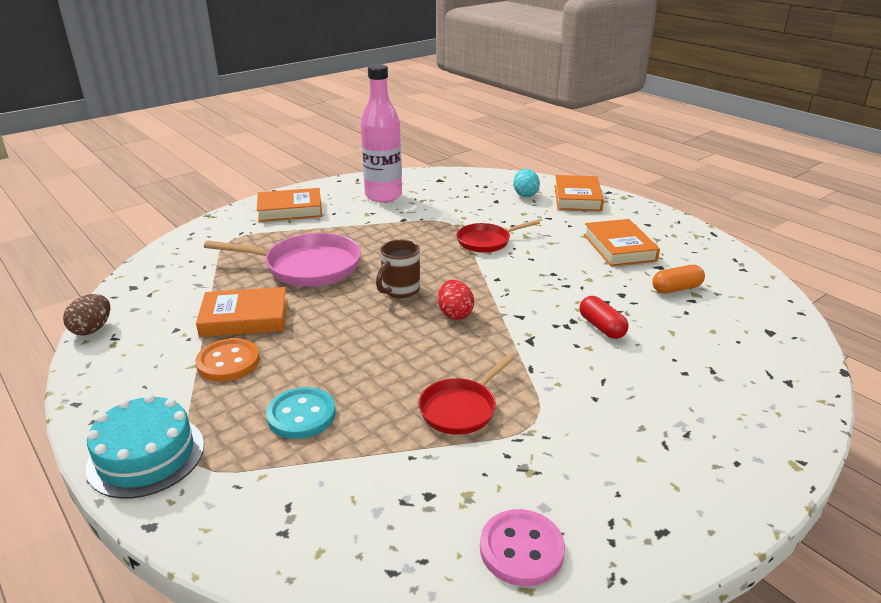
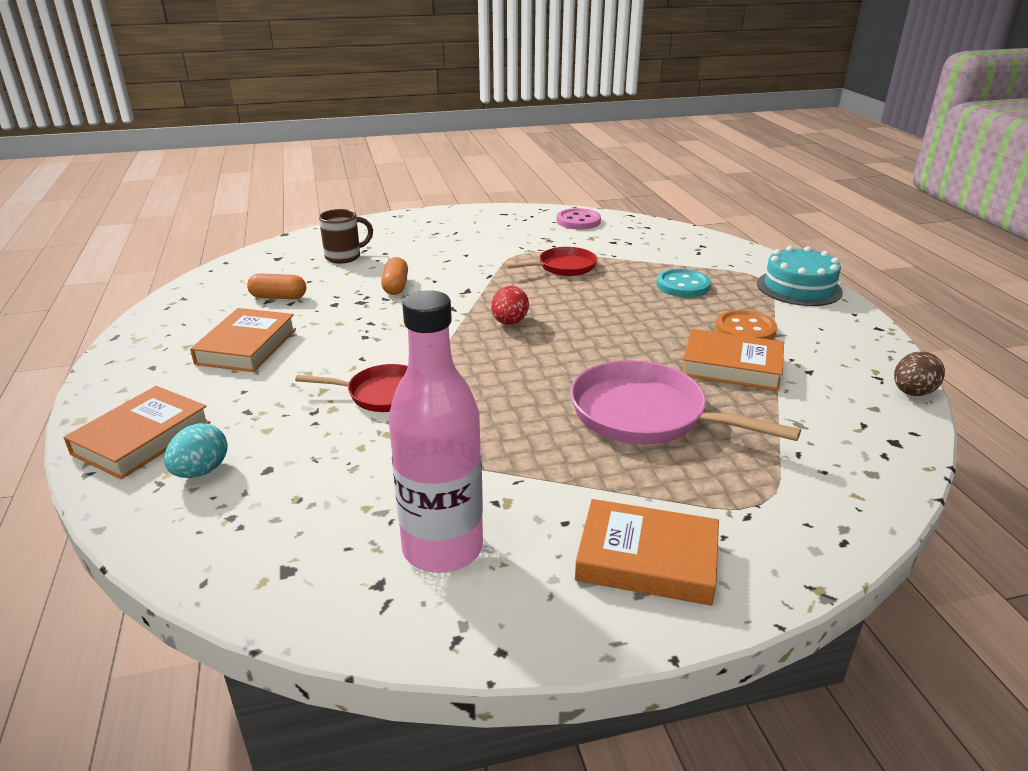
camera: 155 degrees left, 0 degrees up
brown mug [376,240,420,298] -> brown mug moved to [319,209,373,264]
red capsule [579,296,629,339] -> orange capsule [381,257,408,295]

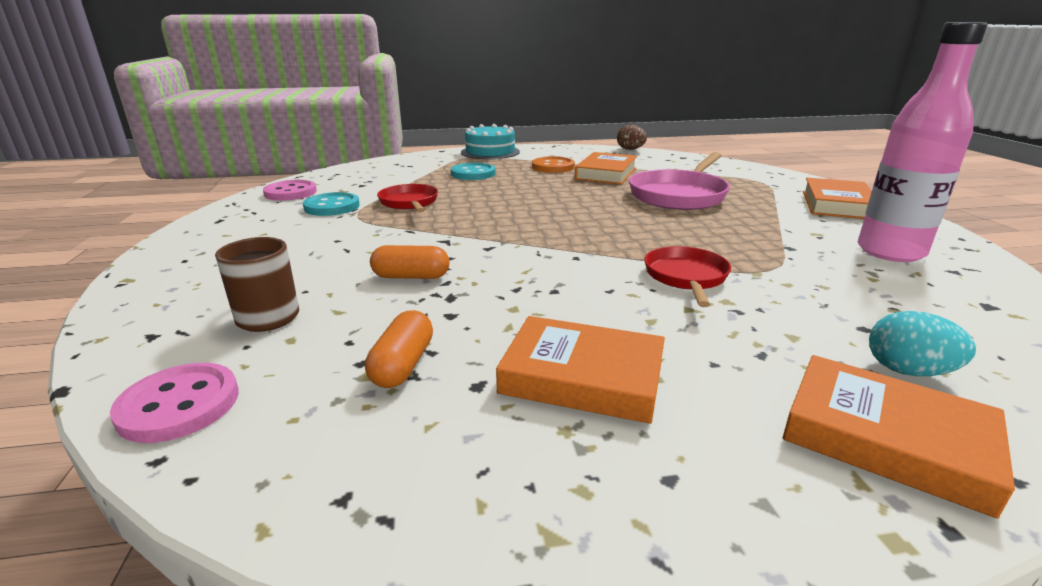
camera: 85 degrees left, 5 degrees down
red egg [491,286,529,325] -> none
none -> pink button [110,363,238,443]
none -> turquoise button [303,192,360,216]

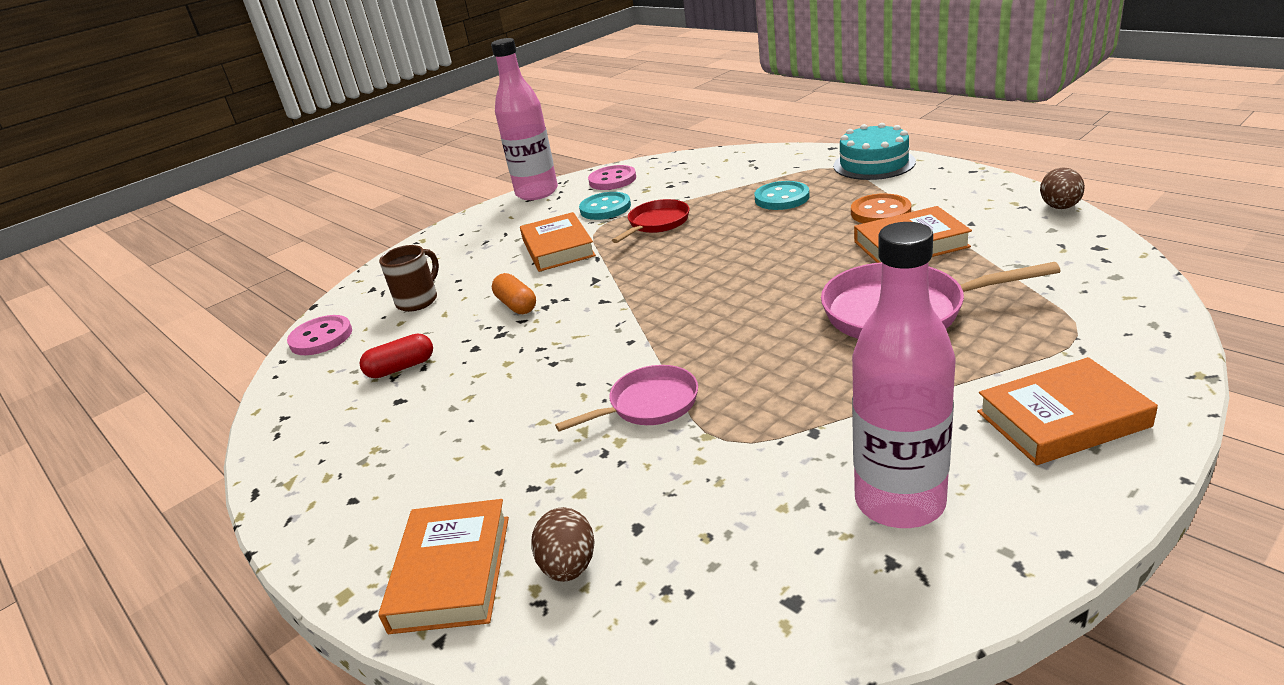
camera: 60 degrees right, 5 degrees up
orange capsule [365,310,433,388] -> red capsule [360,333,433,378]
orange book [496,316,665,424] -> orange book moved to [520,212,596,272]
red pan [644,246,731,307] -> pink pan [555,365,698,432]
turquoise egg [869,311,976,376] -> brown egg [531,507,595,582]
none -> pink bottle [491,38,558,200]

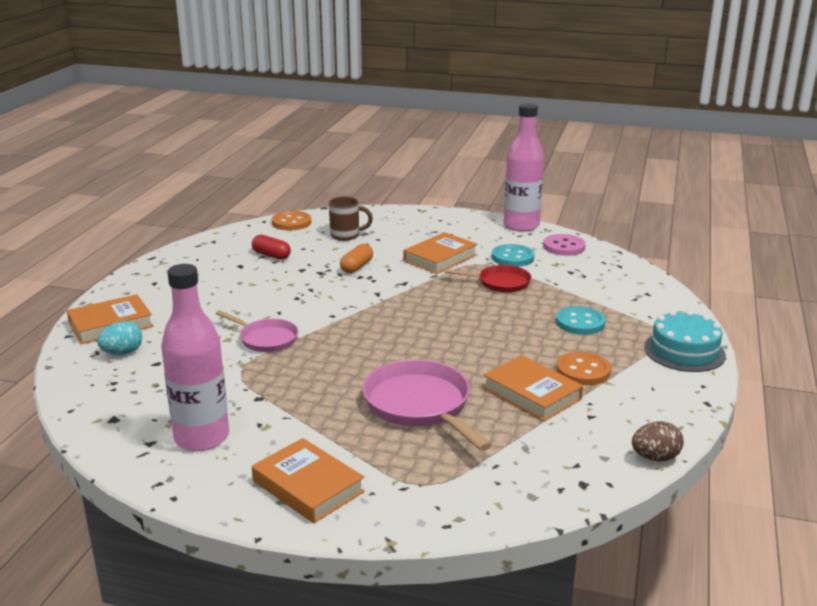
camera: 55 degrees right, 5 degrees down
pink button [287,315,352,355] -> orange button [272,211,311,230]
brown egg [531,507,595,582] -> turquoise egg [97,321,142,355]

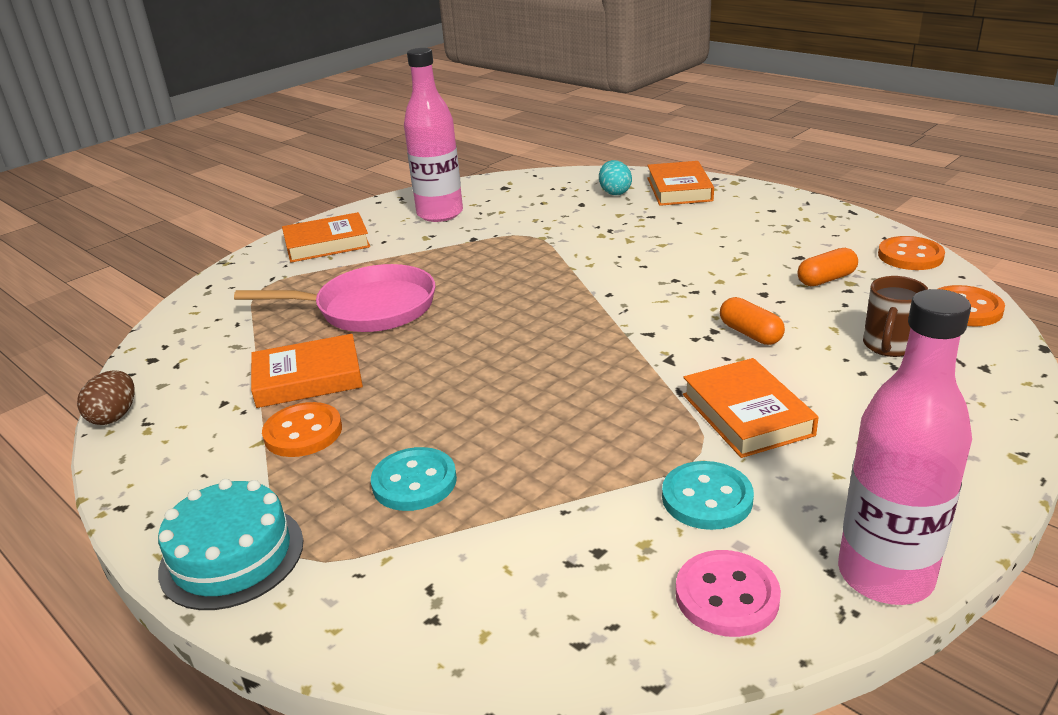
camera: 120 degrees right, 5 degrees up
pink pan [216,310,298,352] -> none
red capsule [252,234,291,260] -> orange capsule [798,248,858,286]
red pan [445,265,531,293] -> none
none -> orange button [878,236,945,270]

